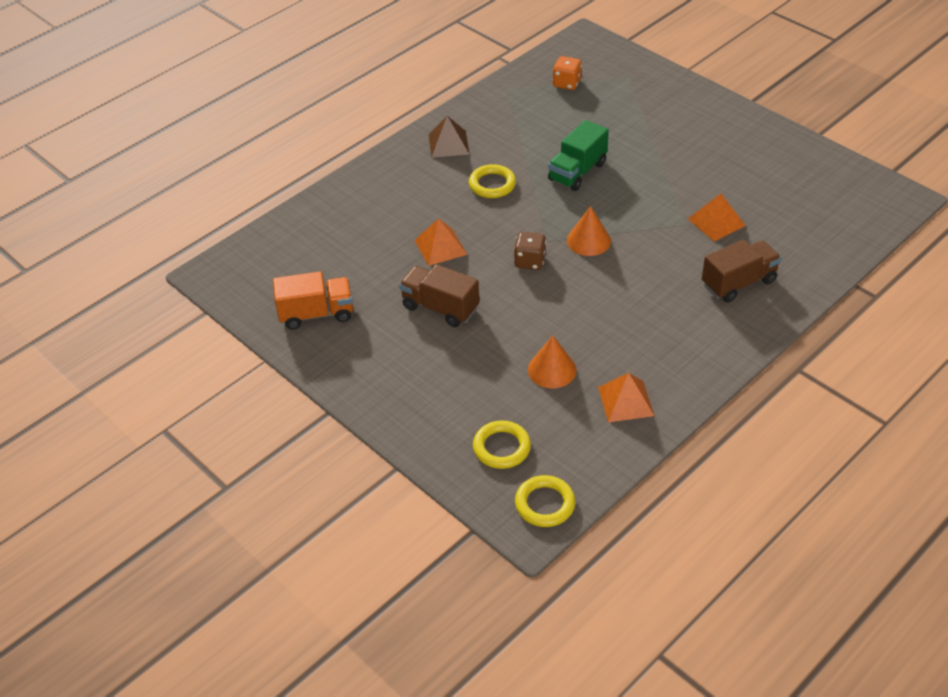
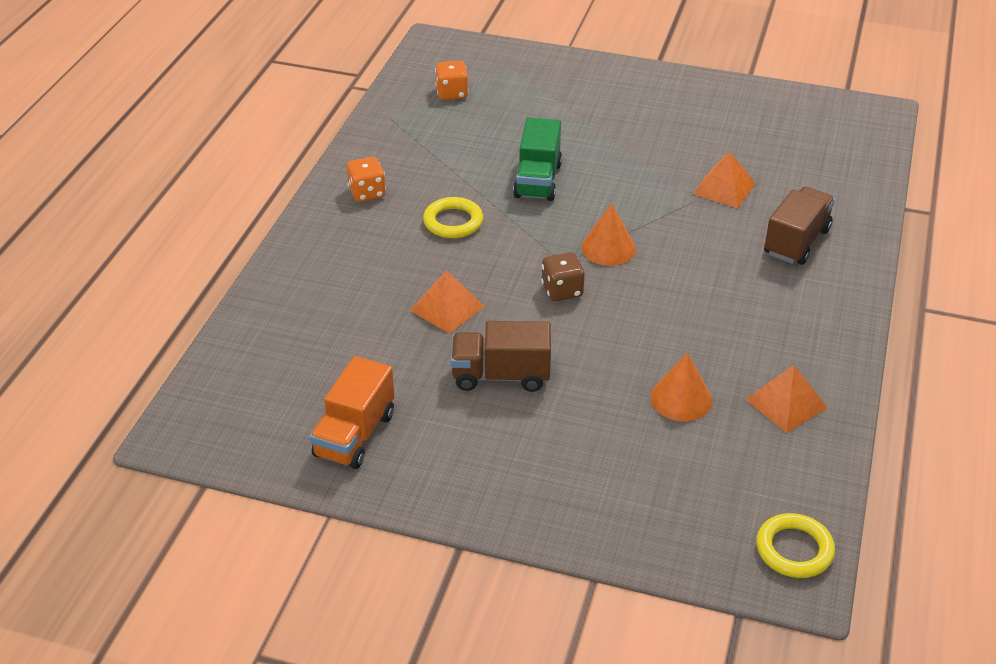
camera: 30 degrees left, 5 degrees down
orange truck [273,271,353,330] -> orange truck turned 150 degrees clockwise [310,356,394,469]
brown pyramid [429,116,469,158] -> orange dice [347,157,386,202]
yellow ring [473,420,531,469] -> none

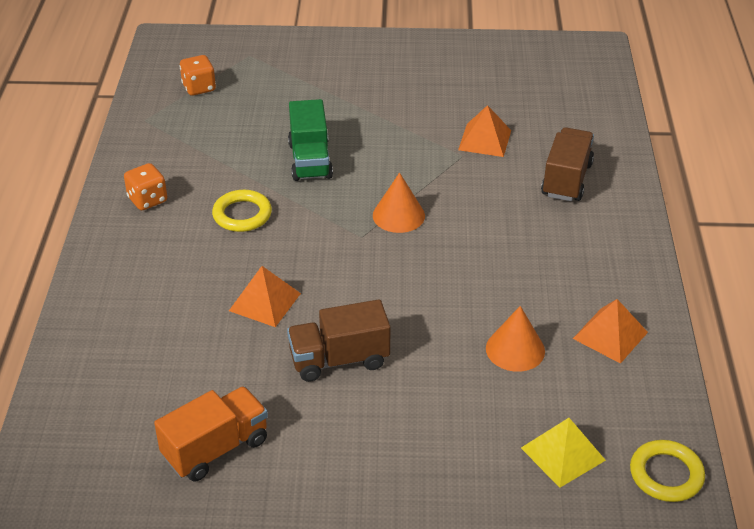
camera: 15 degrees left, 0 degrees up
orange truck [310,356,394,469] -> orange truck turned 135 degrees counterclockwise [154,386,268,482]
brown dice [541,252,585,301] -> none
none -> yellow pyramid [521,418,606,488]

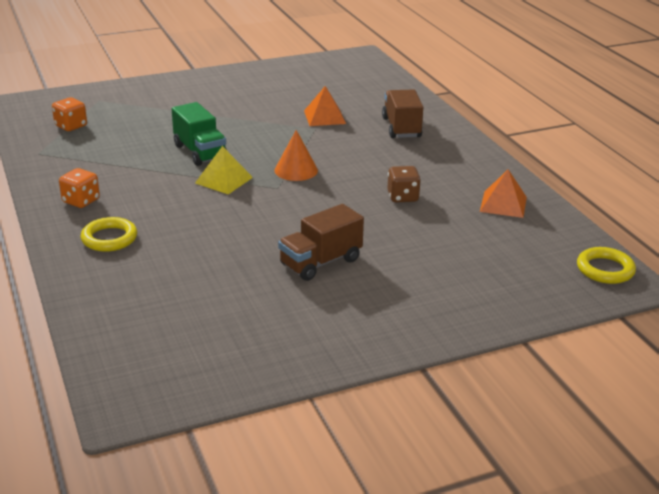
camera: 25 degrees left, 10 degrees down
orange truck [154,386,268,482] -> none
yellow ring [212,190,272,232] -> yellow ring moved to [81,217,137,252]
orange pyramid [229,266,301,327] -> none
orange cone [486,306,545,372] -> none
yellow pyramid [521,418,606,488] -> yellow pyramid moved to [195,146,253,194]
none -> brown dice [387,166,421,202]

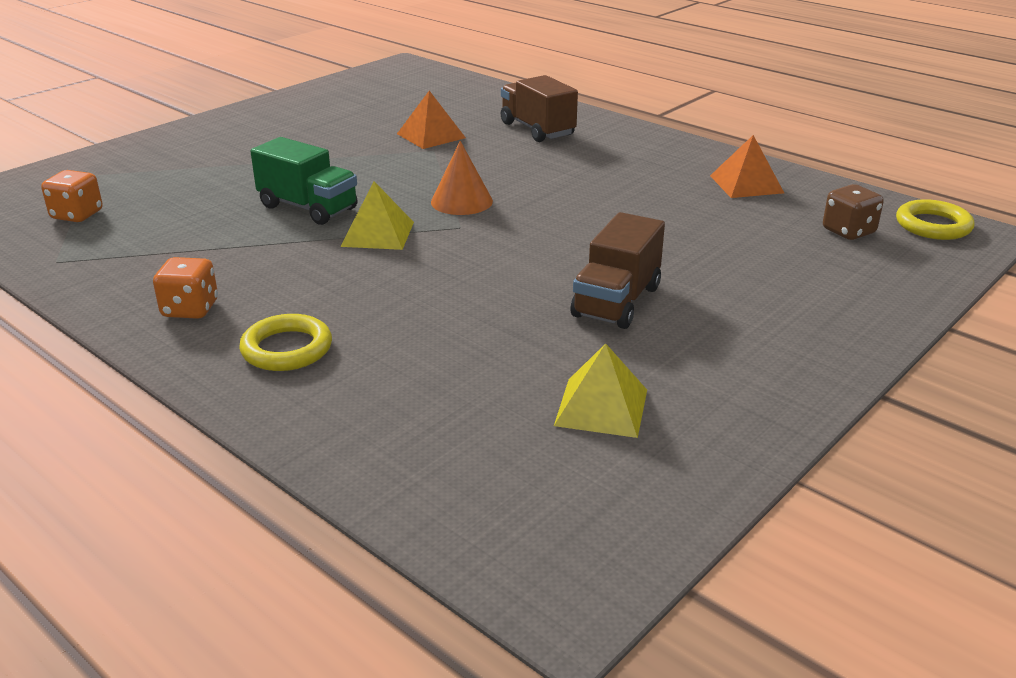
camera: 25 degrees left, 0 degrees up
brown dice [387,166,421,202] -> brown dice moved to [823,184,884,240]
none -> yellow pyramid [554,343,647,438]

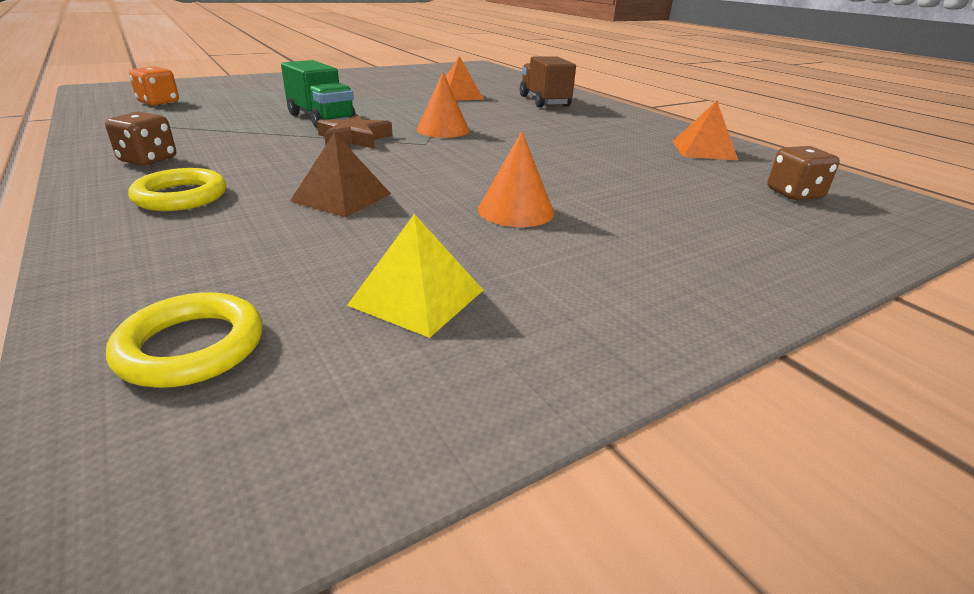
camera: 15 degrees right, 0 degrees up
orange dice [153,257,218,319] -> brown dice [105,112,176,166]
yellow pyramid [340,181,414,250] -> brown star [317,114,392,149]
brown truck [571,212,665,329] -> orange cone [478,131,554,227]
yellow ring [896,199,974,240] -> yellow ring moved to [106,292,263,388]
none -> brown pyramid [290,132,391,217]

